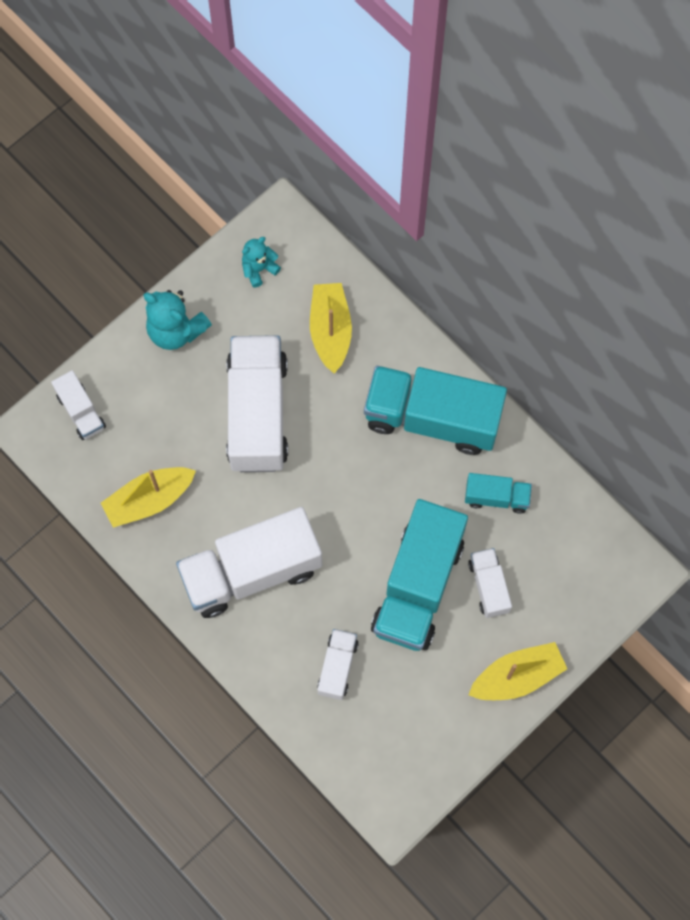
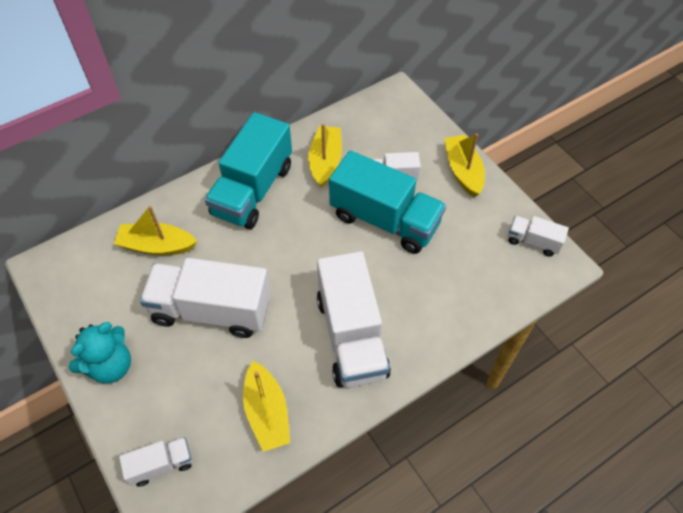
camera: 80 degrees left, 15 degrees down
turquoise teddy bear [242,237,281,288] -> none
white truck [317,629,359,700] -> white truck moved to [508,216,569,257]
turquoise truck [465,473,532,514] -> yellow boat [308,123,342,188]

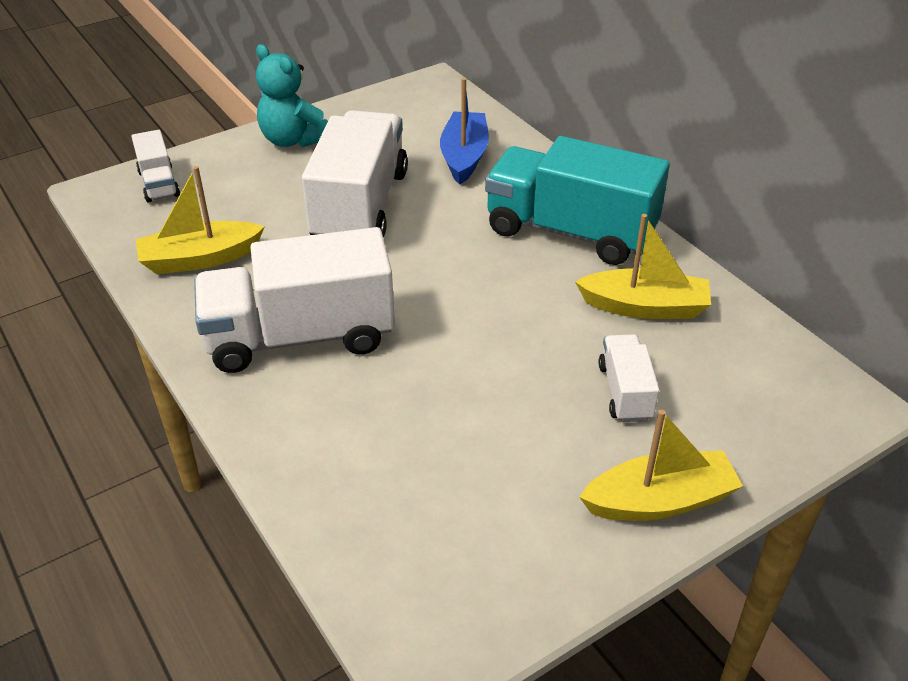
camera: 90 degrees right, 15 degrees down
yellow boat [114,206,197,256] -> blue boat [440,78,489,185]
turquoise truck [329,150,446,254] -> none
white truck [508,216,569,257] -> none

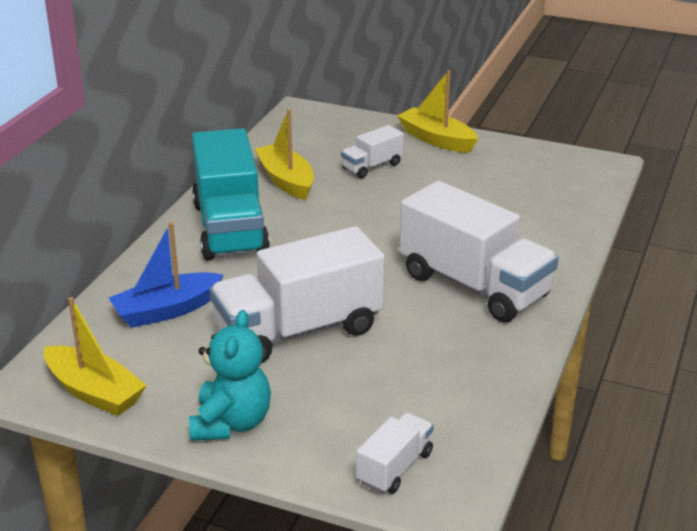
camera: 125 degrees left, 10 degrees down
yellow boat [135,166,264,274] -> yellow boat moved to [44,297,147,416]

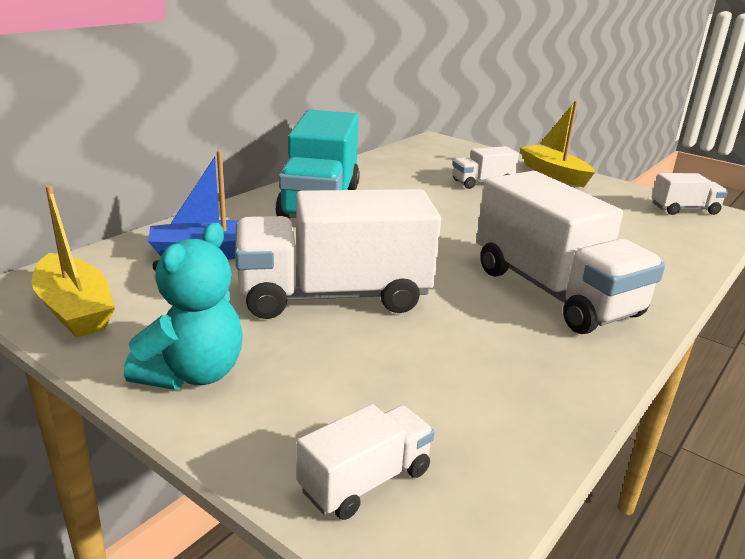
camera: 15 degrees right, 5 degrees down
yellow boat [255,109,314,200] -> none
none -> white truck [652,173,728,215]

